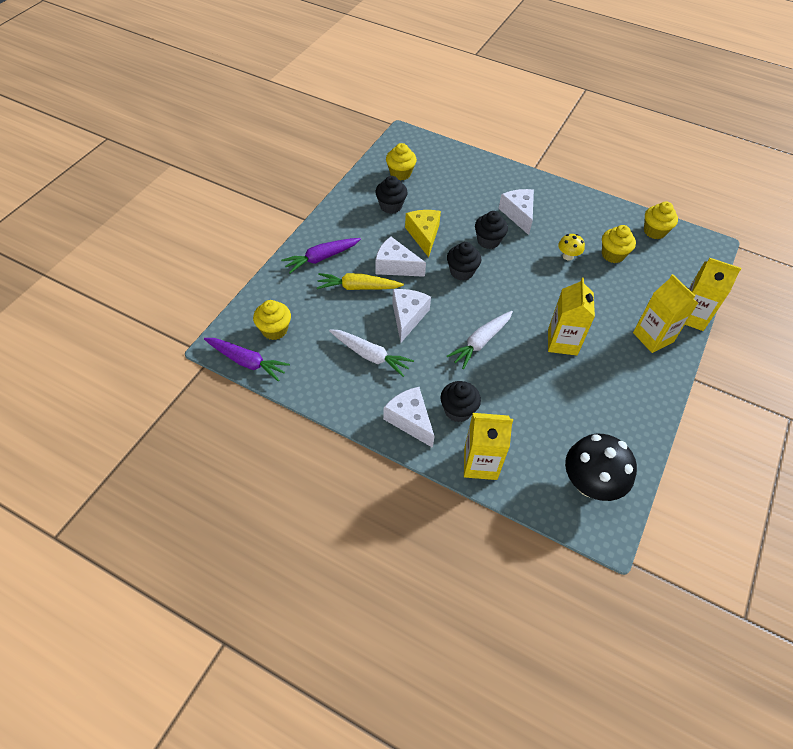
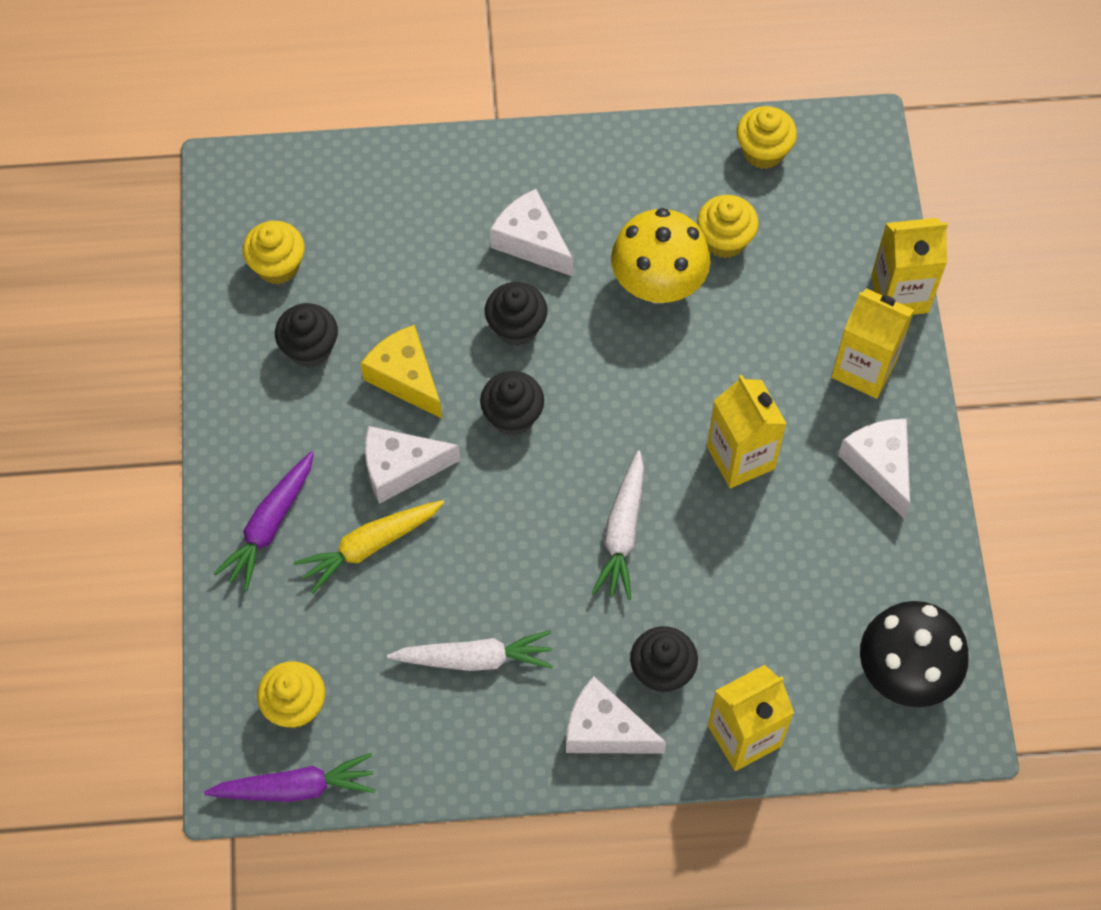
camera: 30 degrees left, 10 degrees up
white cheese [392,289,431,343] -> white cheese moved to [838,419,910,519]
yellow mushroom [558,234,585,261] -> yellow mushroom [611,208,710,303], size x2.05

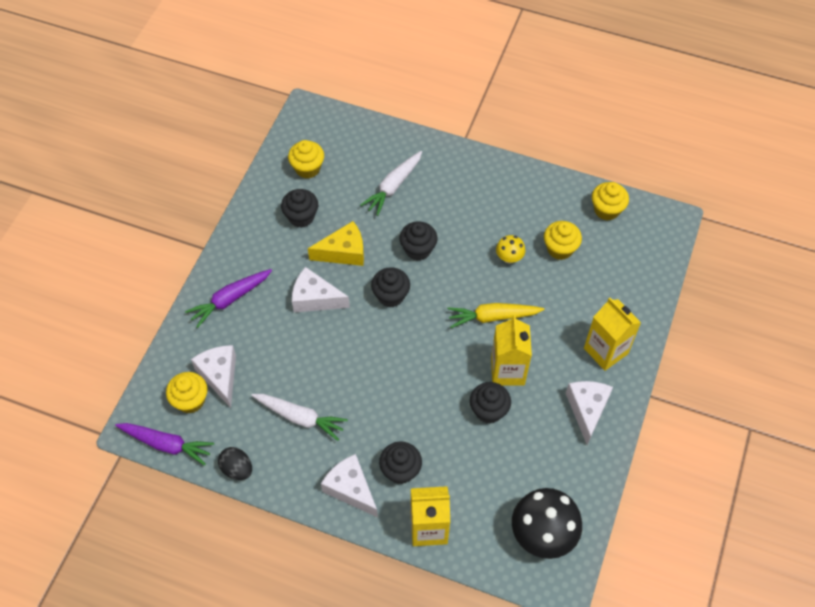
camera: 25 degrees right, 5 degrees down
yellow carrot [294,500,444,594] -> yellow carrot moved to [447,303,544,328]
yellow cheese [360,325,442,419] -> yellow cheese turned 90 degrees clockwise [308,221,364,266]
white cheese [490,189,573,276] -> white cheese moved to [191,345,236,408]
white carrot [592,450,644,600] -> white carrot moved to [360,151,422,216]
yellow mushroom [611,208,710,303] -> yellow mushroom [496,235,526,264], size x0.49
yellow carton [871,218,948,315] -> none
none -> black egg [218,447,252,480]
none -> black cupcake [470,382,511,424]

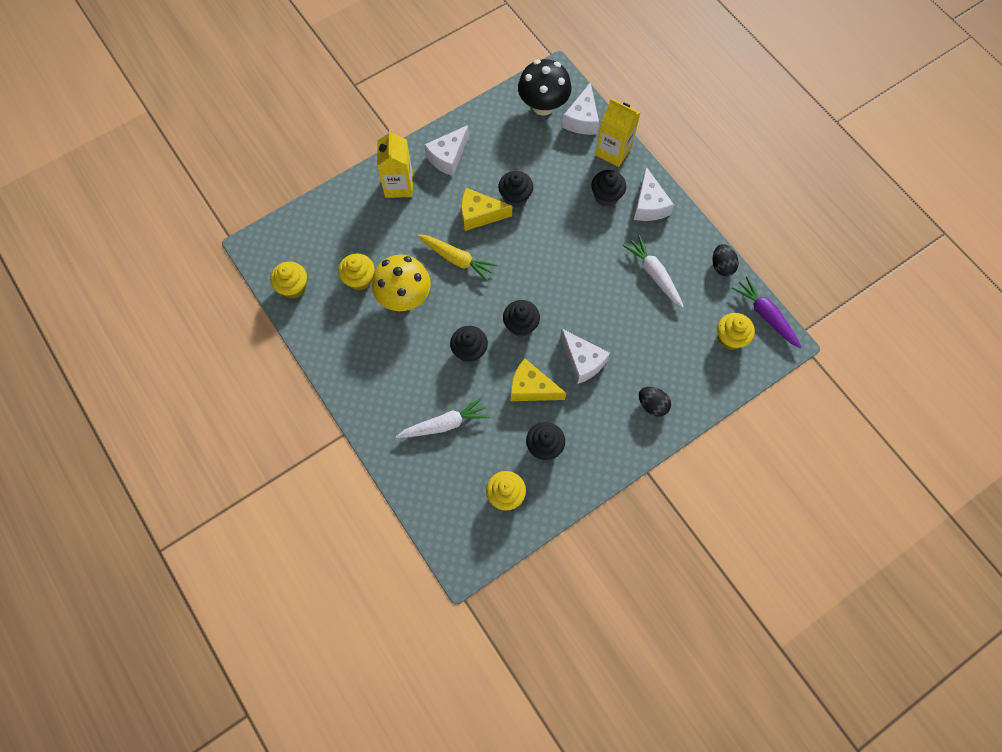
camera: 145 degrees left, 10 degrees up
purple carrot [185,269,272,328] -> black egg [639,387,671,417]
white cheese [191,345,236,408] -> white cheese moved to [562,82,599,135]
yellow carton [491,316,532,386] -> yellow cheese [461,188,512,231]
yellow mushroom [496,235,526,264] -> yellow mushroom [372,255,431,311], size x2.05

